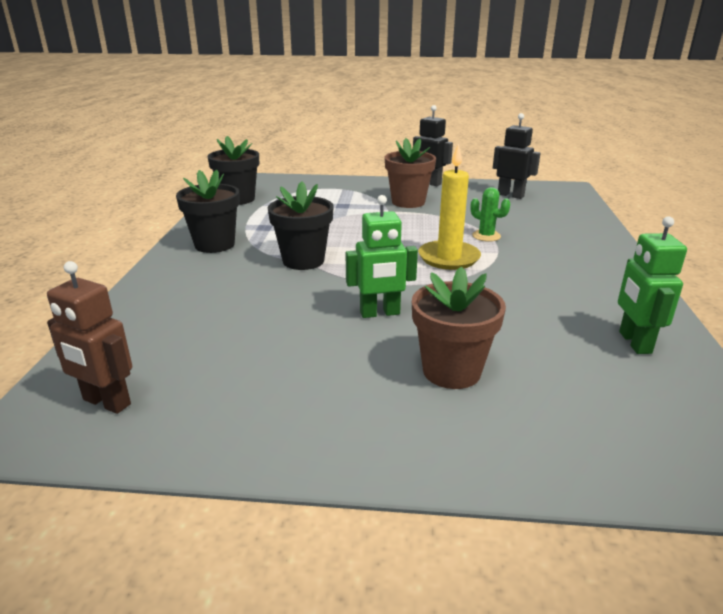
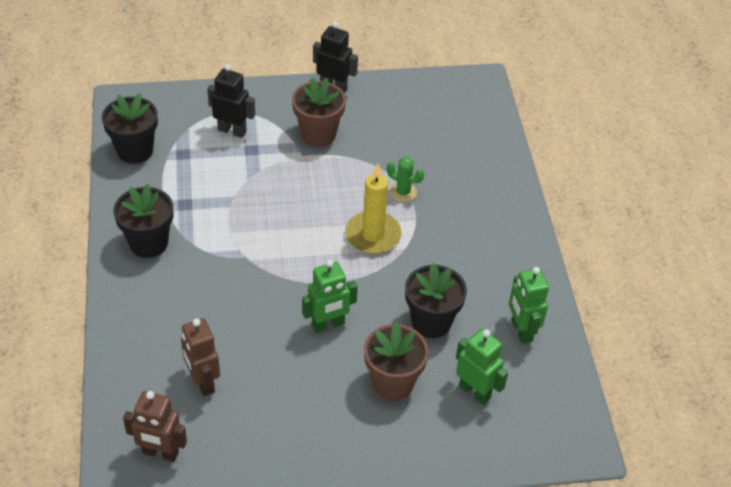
camera: 15 degrees left, 20 degrees up
black flower pot [268,181,334,270] -> black flower pot moved to [405,263,467,338]
black robot [493,113,541,199] -> black robot moved to [207,64,255,138]
none -> brown robot [181,318,220,396]
none -> green robot [456,329,508,405]

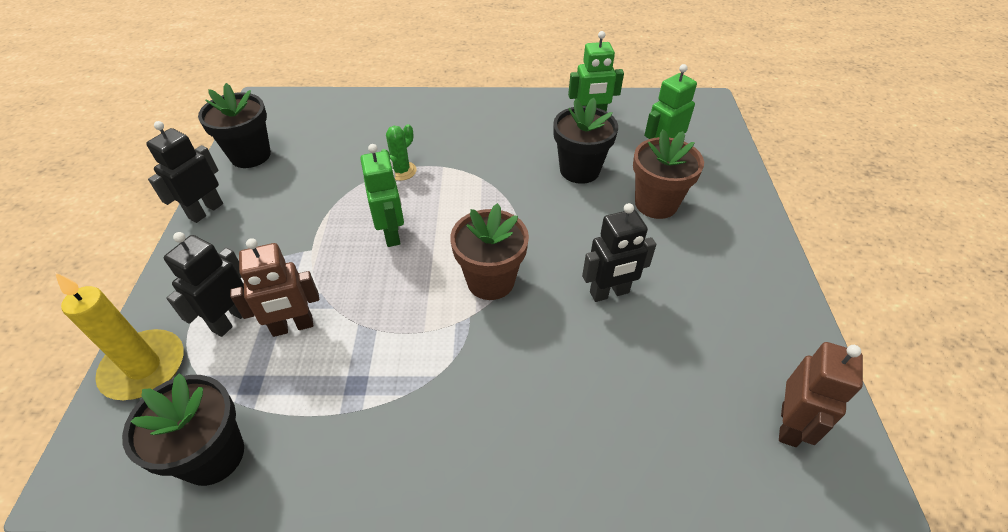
camera: 80 degrees left, 0 degrees up
black flower pot [113,184,173,258] -> black flower pot moved to [198,83,271,168]
brown robot [181,318,220,396] -> brown robot moved to [230,238,319,337]
brown flower pot [292,77,346,147] -> brown flower pot moved to [450,203,529,300]
green robot [302,260,358,333] -> green robot moved to [360,144,404,247]
yellow candle [345,164,402,254] -> yellow candle moved to [55,273,184,400]
none -> black robot [582,203,656,302]

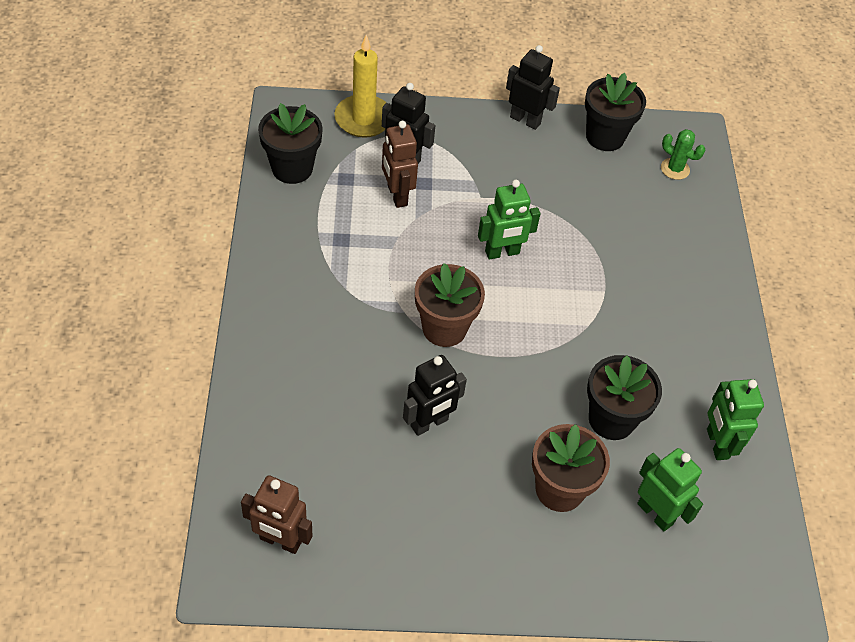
camera: 85 degrees right, 5 degrees up
green cactus [381,124,417,181] -> green cactus moved to [661,129,705,180]
black robot [582,203,656,302] -> black robot turned 105 degrees counterclockwise [403,355,467,436]

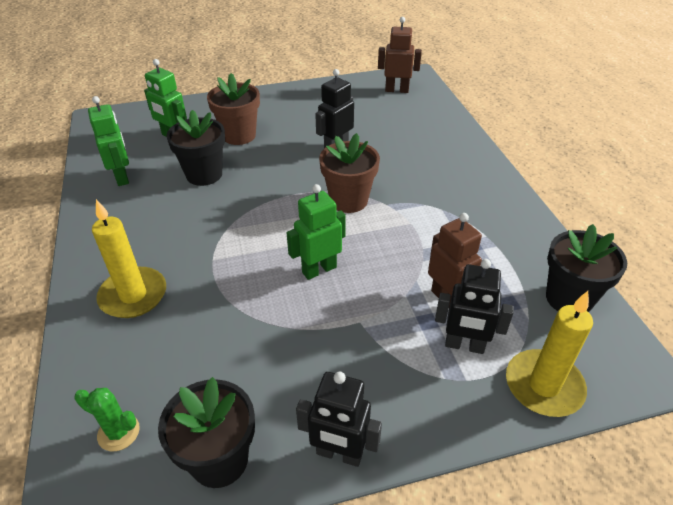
camera: 170 degrees right, 10 degrees down
none -> yellow candle [92,199,166,318]

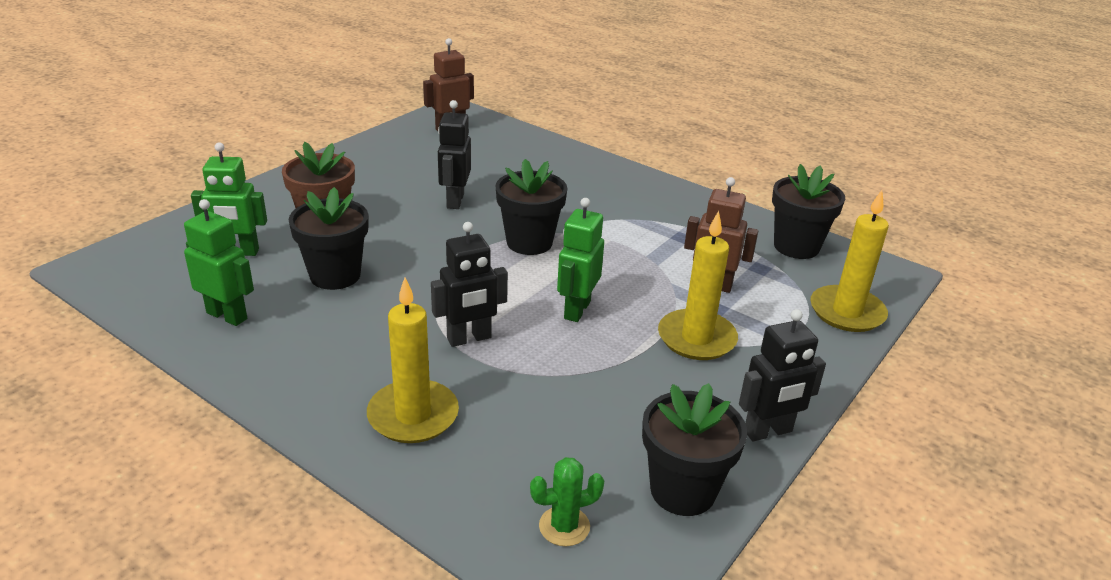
camera: 40 degrees left, 10 degrees down
brown flower pot [319,133,380,213] -> black flower pot [495,159,568,255]
black robot [435,259,514,354] -> black robot moved to [431,222,508,347]
none -> yellow candle [658,211,738,360]

